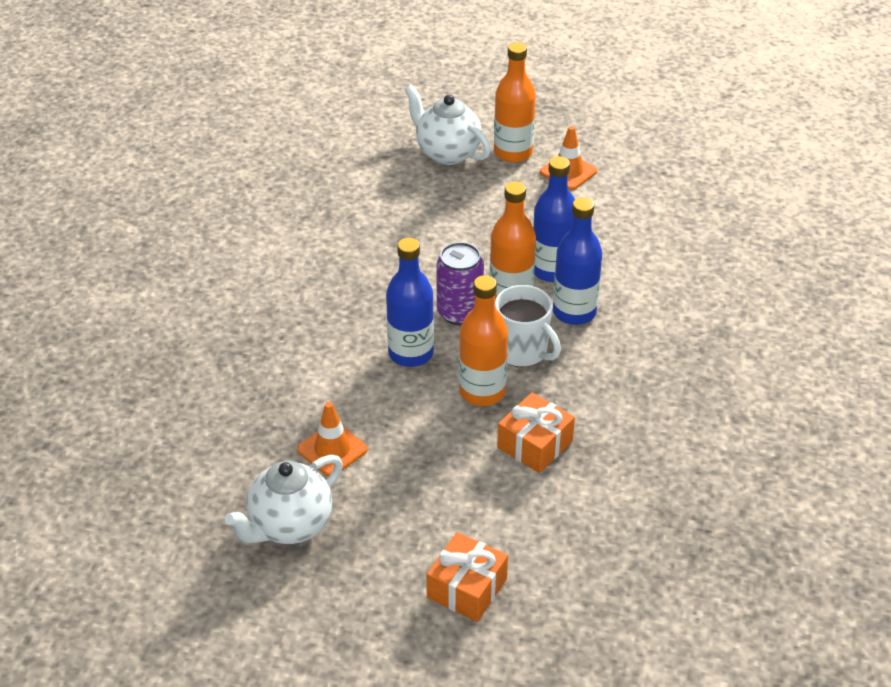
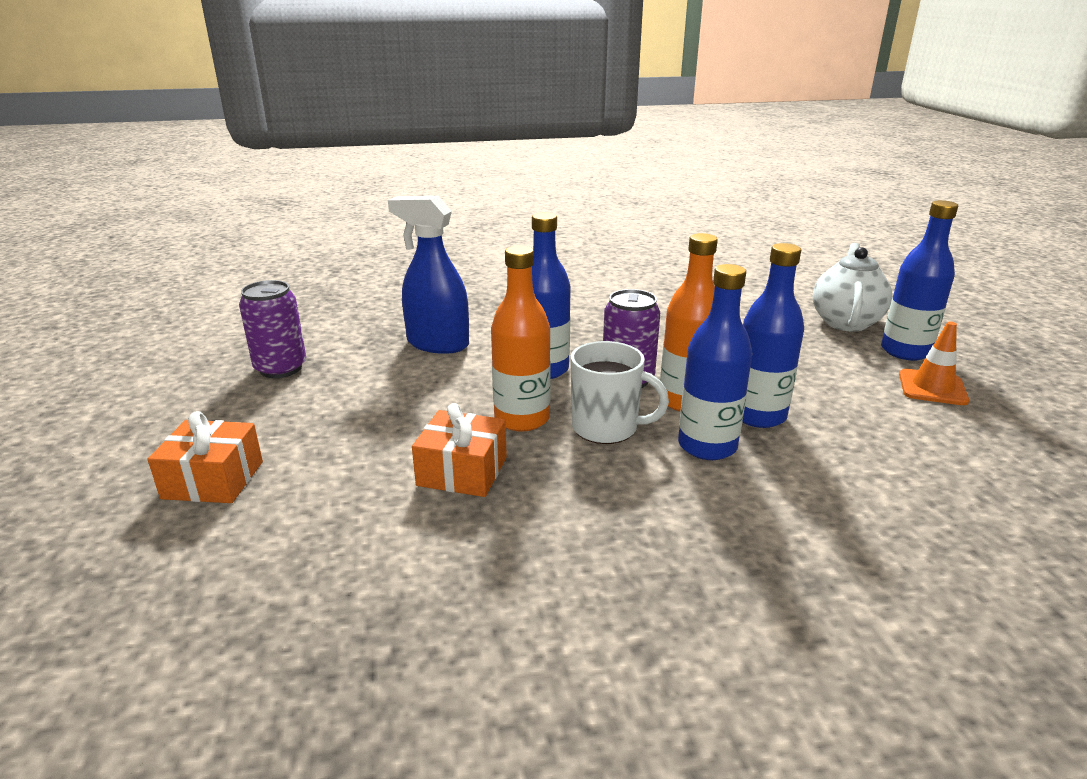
camera: 65 degrees right, 15 degrees down
white teapot [225,455,343,544] -> purple can [239,280,306,378]
orange traffic cone [297,402,368,476] -> none
orange bottle [494,42,536,163] -> blue bottle [881,200,958,360]
white mug [495,285,561,367] -> white mug turned 90 degrees counterclockwise [571,341,669,444]
none -> blue spray bottle [388,196,469,354]

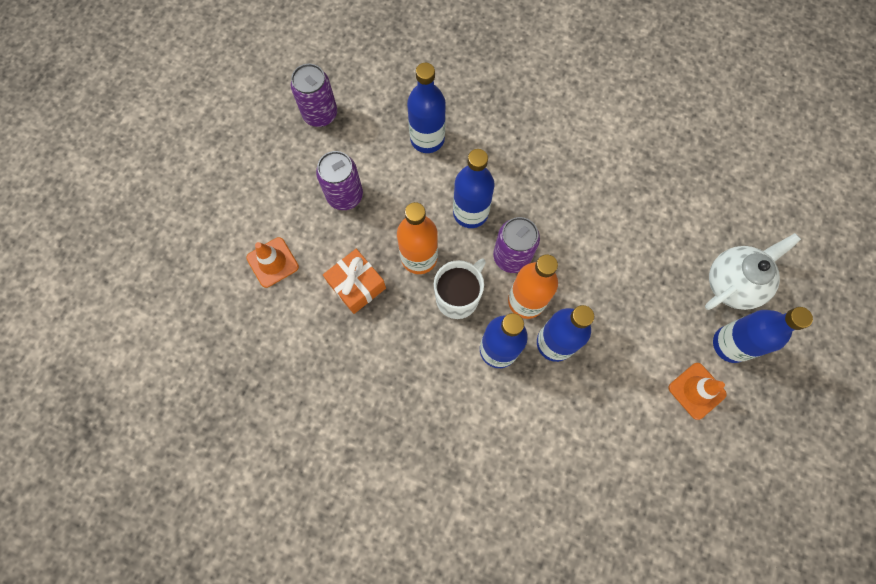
camera: 35 degrees right, 45 degrees up
orange gift [147,411,263,503] -> none
blue spray bottle [388,196,469,354] -> blue bottle [407,63,446,153]
white mug [571,341,669,444] -> white mug turned 105 degrees counterclockwise [434,259,486,319]
none -> orange traffic cone [246,237,299,288]
none -> purple can [316,151,363,210]

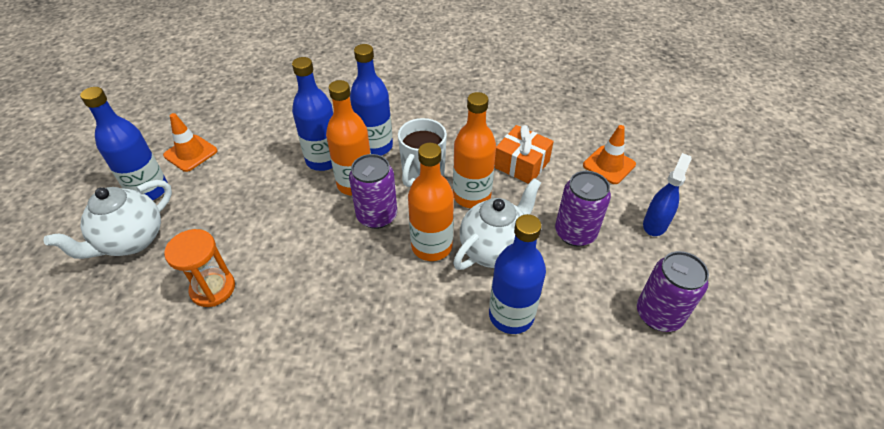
camera: 165 degrees right, 25 degrees down
blue bottle [453,149,494,228] -> orange bottle [408,143,454,261]
none -> orange hourglass [164,229,235,307]
none -> white teapot [453,178,541,270]
none -> blue spray bottle [643,153,692,236]

